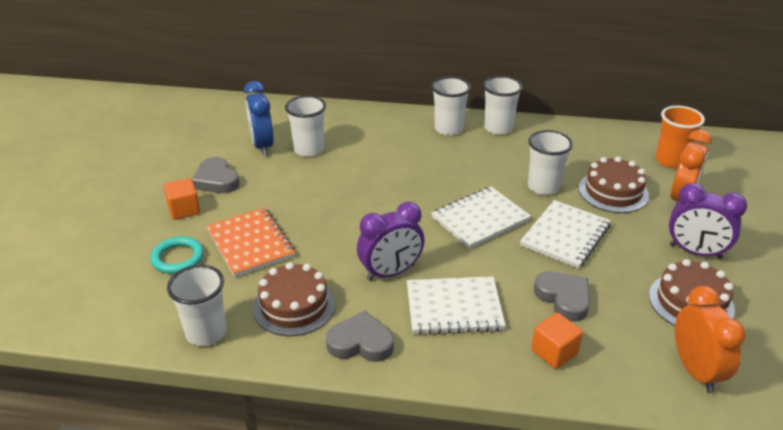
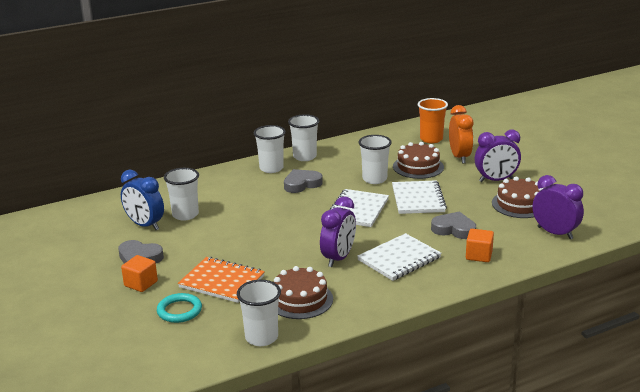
camera: 35 degrees left, 10 degrees down
grey heart [326,311,394,362] -> grey heart moved to [284,169,323,193]
orange clock [675,286,746,393] -> purple clock [532,175,584,239]

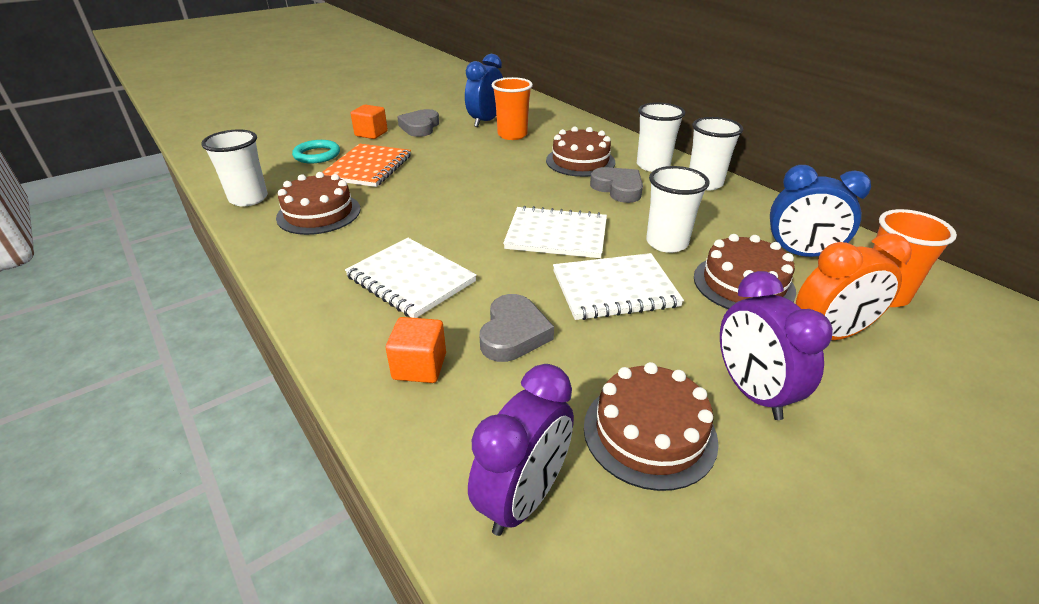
camera: 80 degrees right, 10 degrees up
white cup [164,168,199,221] -> orange cup [491,77,533,140]
purple clock [320,197,356,267] -> none
none -> brown cake [546,126,615,177]
none -> blue clock [770,165,871,257]

